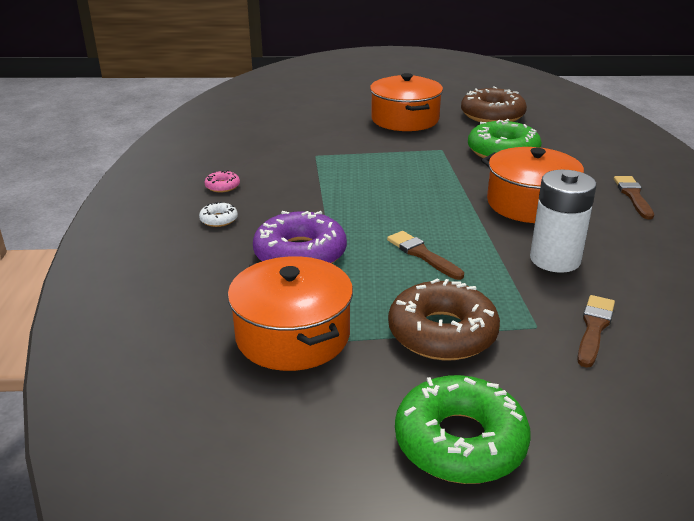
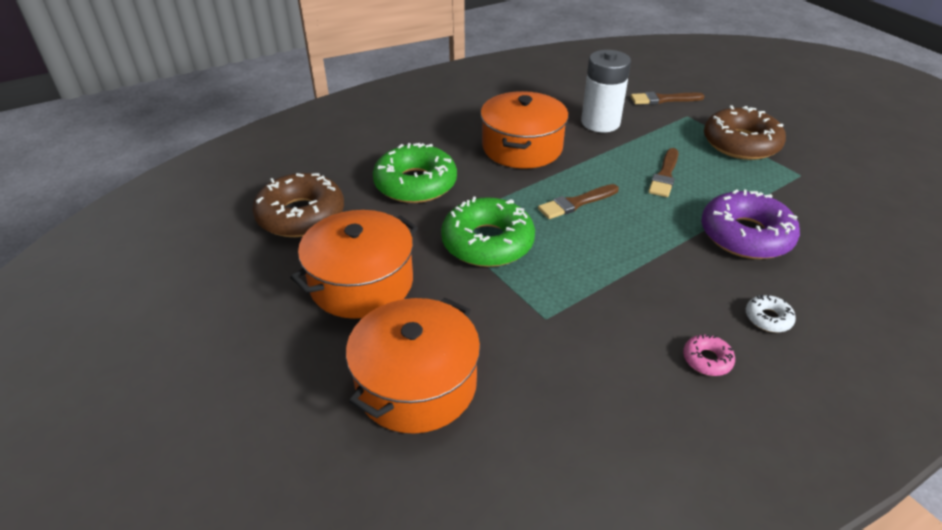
camera: 120 degrees left, 10 degrees up
orange pot [228,256,353,371] -> orange pot moved to [346,298,480,434]
green donut [395,375,531,484] -> green donut moved to [441,196,535,267]
brown brush [614,176,654,219] -> brown brush moved to [538,184,619,219]

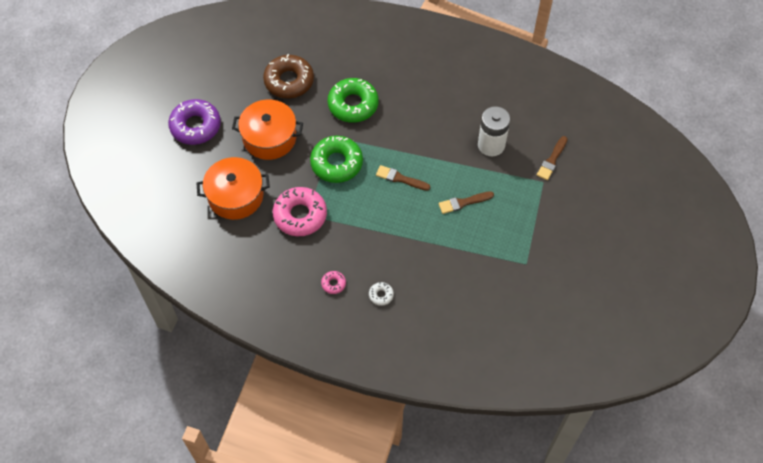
camera: 50 degrees right, 20 degrees up
orange pot [480,91,569,169] -> none
brown brush [630,92,704,105] -> brown brush turned 105 degrees counterclockwise [537,136,567,180]
purple donut [701,189,800,259] -> purple donut moved to [168,99,221,145]
brown donut [704,105,786,160] -> none
none -> pink donut [273,187,327,236]

